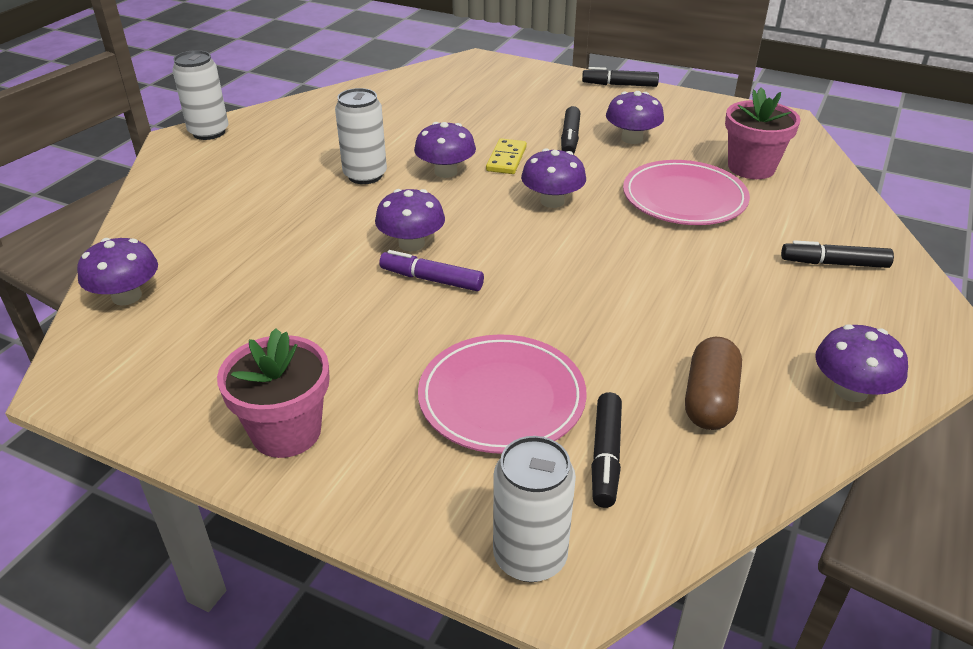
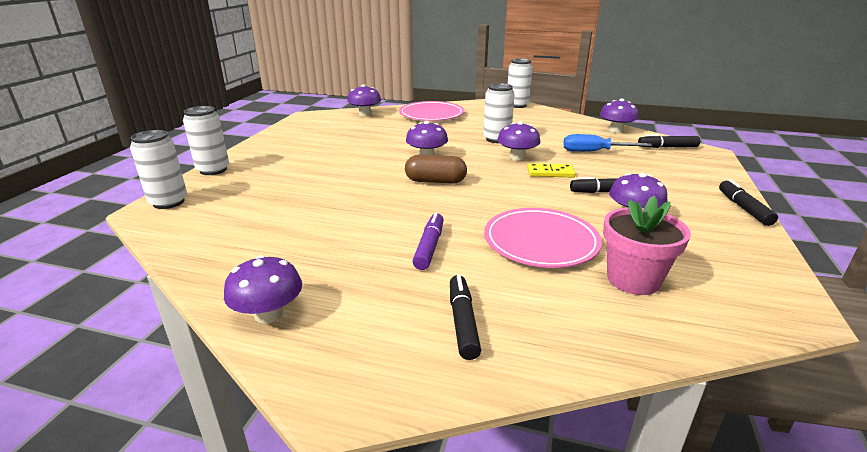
camera: 80 degrees right, 10 degrees down
pink flower pot [217,328,330,458] -> none
purple marker [379,250,484,291] -> purple marker moved to [412,212,444,270]
pink plate [418,334,587,454] -> pink plate moved to [399,101,464,121]
purple mushroom [521,148,586,208] -> purple mushroom moved to [600,99,639,133]
black marker [592,392,622,508] -> black marker moved to [638,134,700,148]
brown capsule [685,337,742,430] -> brown capsule moved to [405,155,467,184]
none -> white can [183,106,229,175]
none -> blue screwdriver [563,134,652,152]

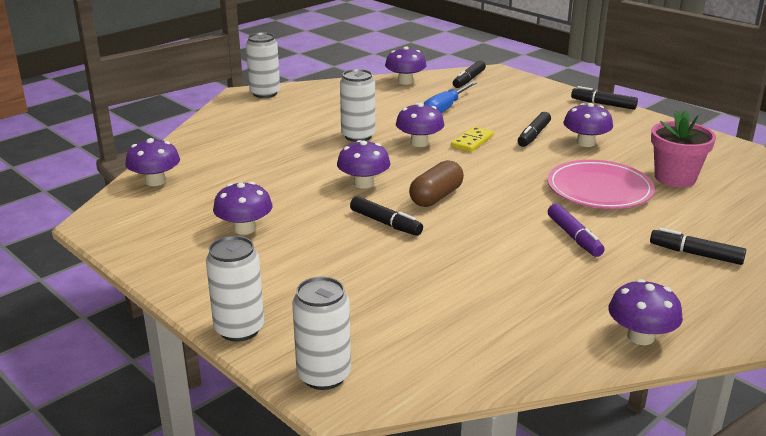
camera: 60 degrees left, 0 degrees up
pink plate [399,101,464,121] -> none
purple marker [412,212,444,270] -> purple marker turned 150 degrees counterclockwise [548,204,605,257]
none -> purple mushroom [213,182,272,235]
none -> black marker [350,196,423,236]

